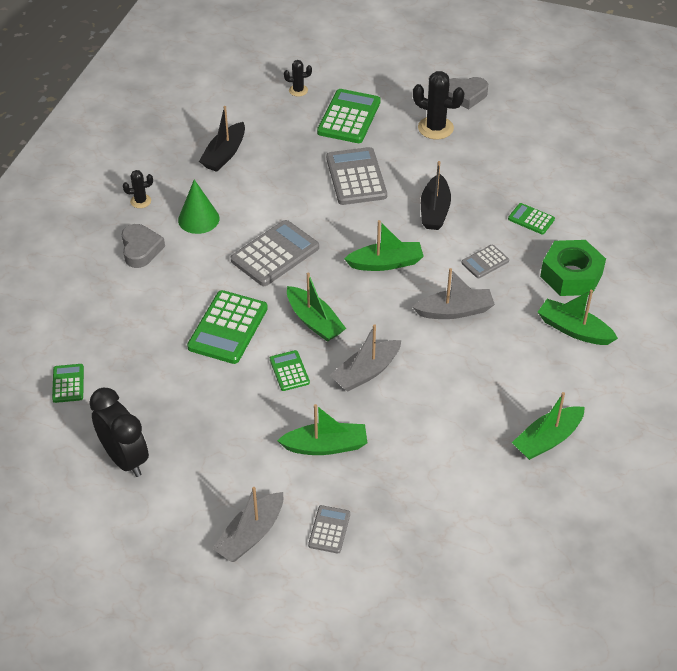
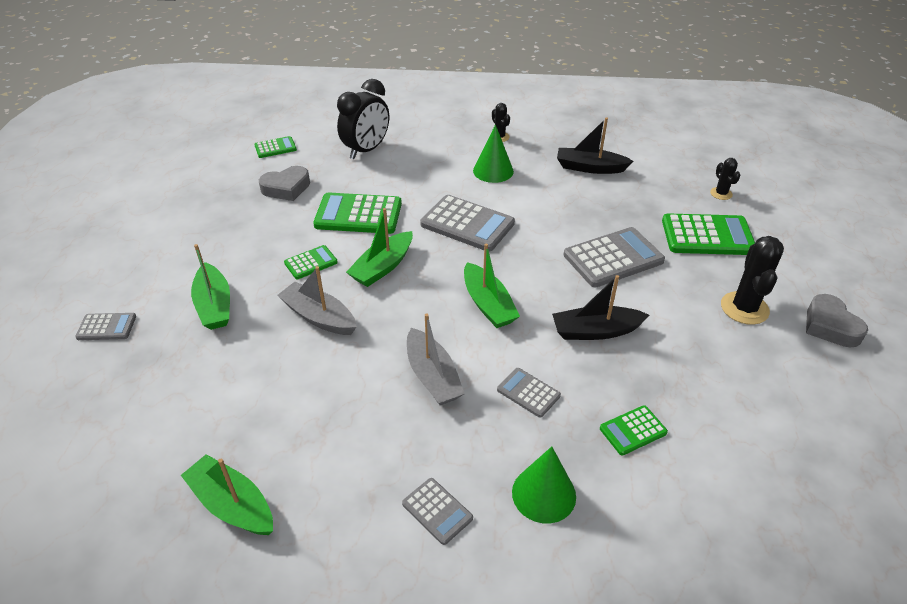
camera: 75 degrees right, 5 degrees down
black clock [89,388,149,477] -> black clock moved to [337,79,389,159]
grey heart [122,224,165,268] -> grey heart moved to [259,166,310,201]
grey boat [212,487,283,562] -> none
green calculator [508,203,555,234] -> green calculator turned 135 degrees counterclockwise [600,405,668,455]
green boat [538,290,618,345] -> grey calculator [402,478,473,545]
green nut [540,240,606,296] -> green cone [512,447,576,523]

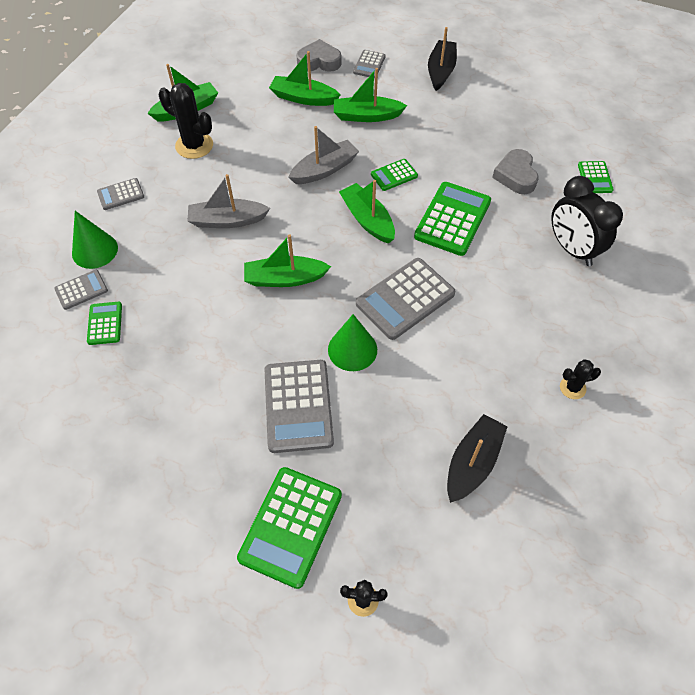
camera: 110 degrees right, 15 degrees up
green calculator [284,245,338,279] -> green calculator turned 75 degrees clockwise [371,159,418,191]
green cone [473,124,514,183] -> green cone moved to [328,314,377,371]
grey calculator [497,368,561,418] -> grey calculator moved to [54,270,108,310]
black boat [552,275,650,340] -> black boat moved to [428,27,457,91]
black cactus [721,236,784,325] -> black cactus moved to [159,83,213,159]
grey heart [806,294,868,347] -> grey heart moved to [296,39,341,72]
none -> green boat [269,51,340,106]

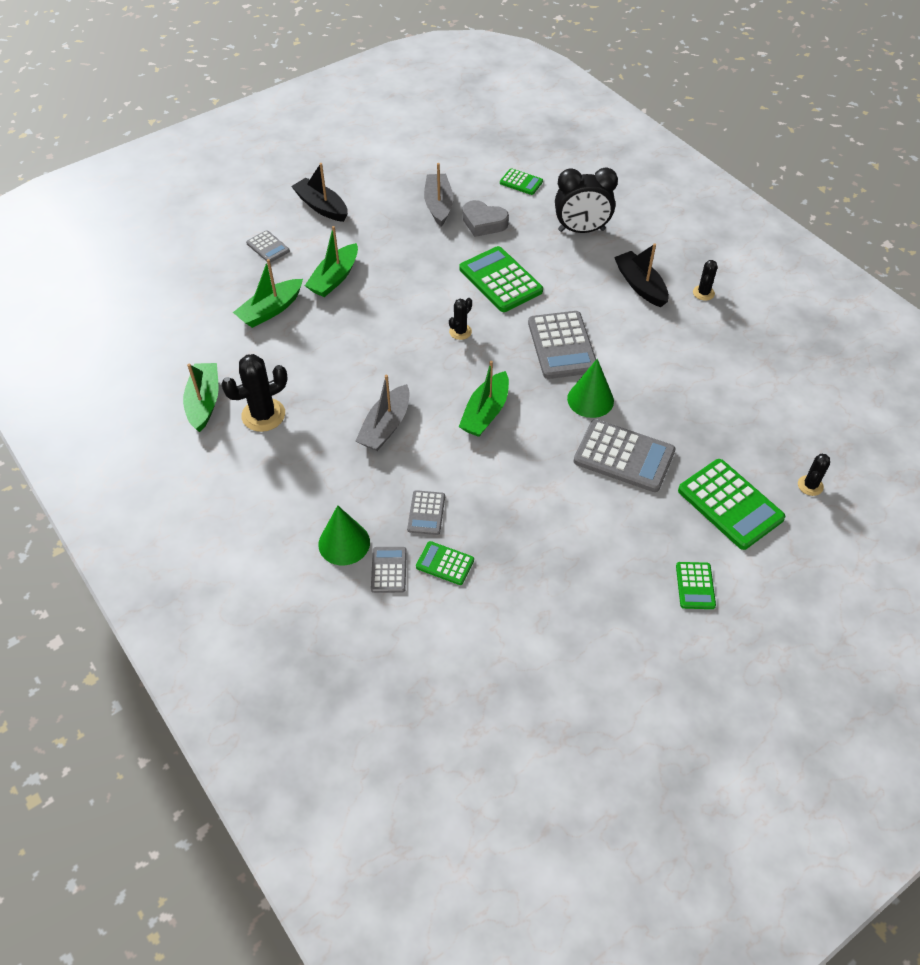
camera: 60 degrees left, 5 degrees down
grey calculator [97,178,144,210] -> grey calculator moved to [407,490,445,535]
grey boat [288,126,359,184] -> grey boat moved to [424,163,453,226]
grey heart [296,39,341,72] -> none
green boat [339,180,395,244] -> black cactus [449,298,472,340]
green calculator [371,159,418,191] -> green calculator moved to [676,562,716,609]
black boat [447,414,508,503] -> black boat moved to [614,243,669,307]

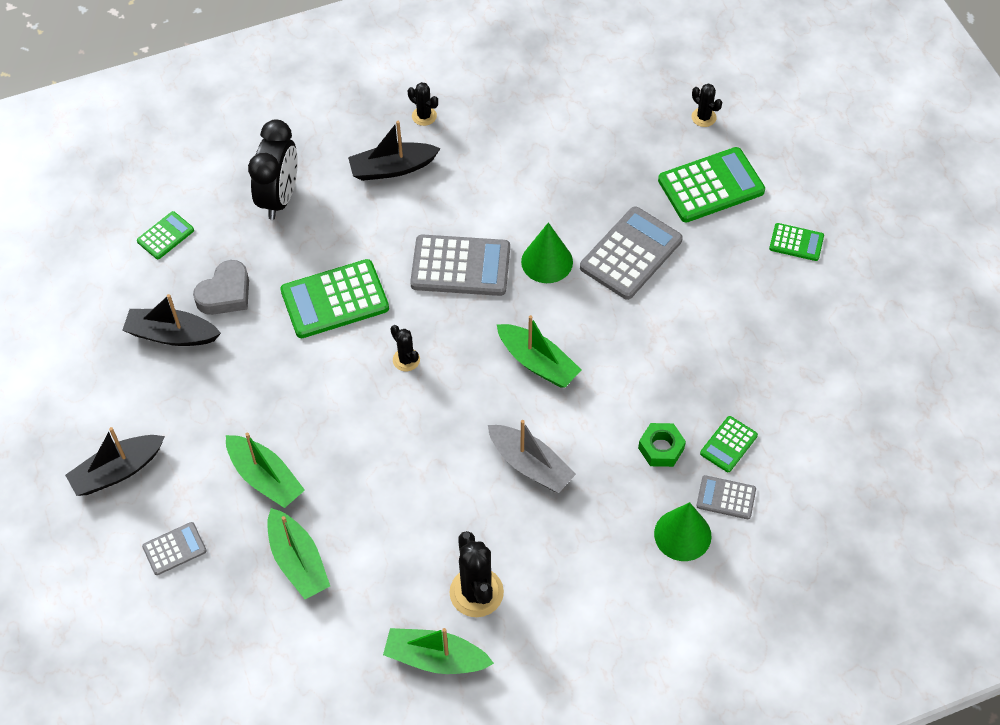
camera: 75 degrees left, 5 degrees up
grey calculator [407,490,445,535] -> green nut [638,423,686,467]
grey boat [424,163,453,226] -> black boat [122,294,221,346]

